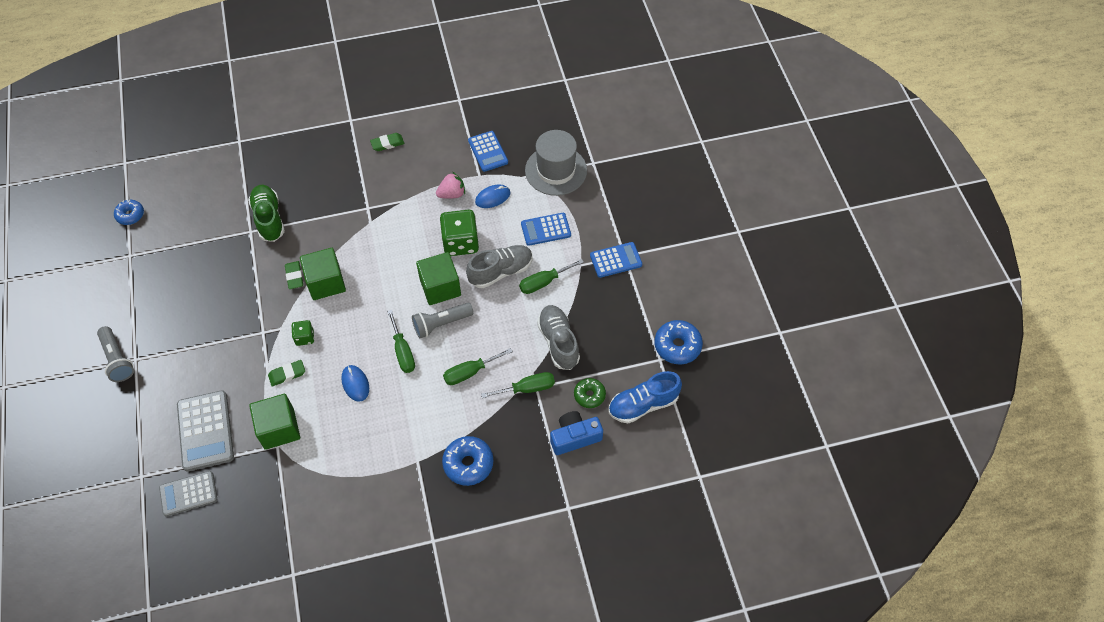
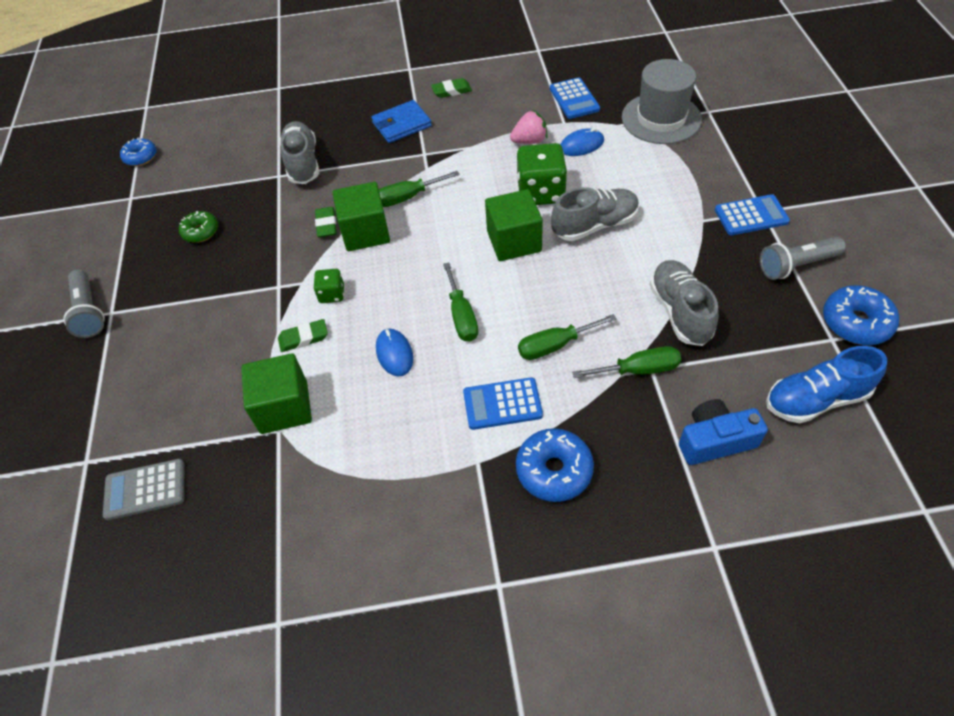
camera: 10 degrees right, 5 degrees down
grey calculator [177,390,234,472] -> none
green shoe [248,185,285,242] -> grey shoe [279,121,319,184]
grey flashlight [412,303,474,338] -> grey flashlight moved to [760,237,846,280]
green screwdriver [519,259,584,294] -> green screwdriver moved to [379,171,460,207]
blue calculator [521,213,571,246] -> blue calculator moved to [463,377,543,430]
green donut [574,378,606,408] -> green donut moved to [179,211,218,243]
none -> blue wallet [371,100,432,143]

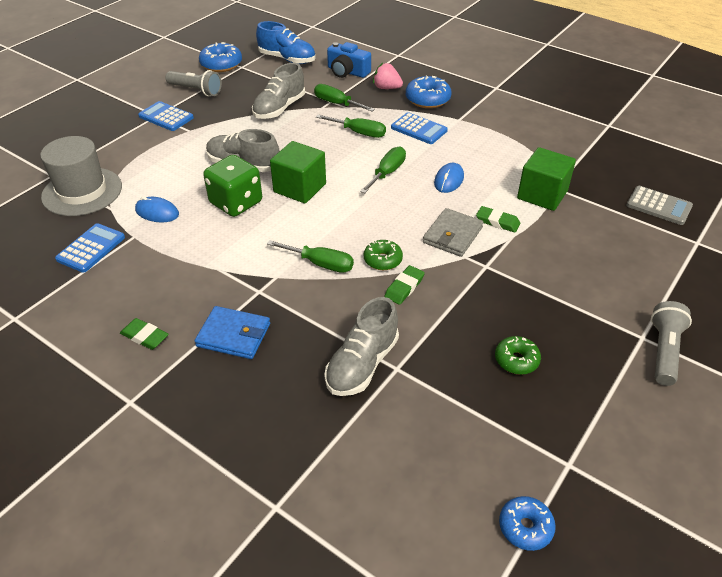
camera: 140 degrees left, 10 degrees down
green dice [313,269,344,303] -> grey wallet [423,208,484,257]
green cube [333,182,390,251] -> green donut [364,240,403,270]
pink strawberry [510,110,548,144] -> pink strawberry moved to [373,63,403,89]

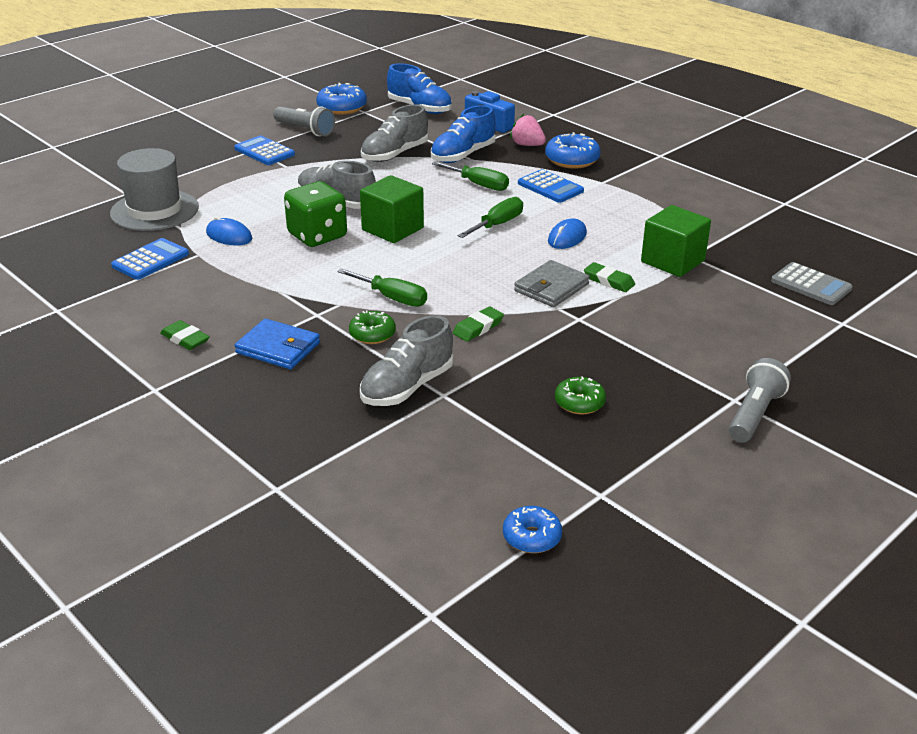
camera: 10 degrees right, 10 degrees down
green screwdriver [314,84,375,111] -> blue shoe [431,105,496,163]
green donut [364,240,403,270] -> green donut moved to [349,310,396,344]

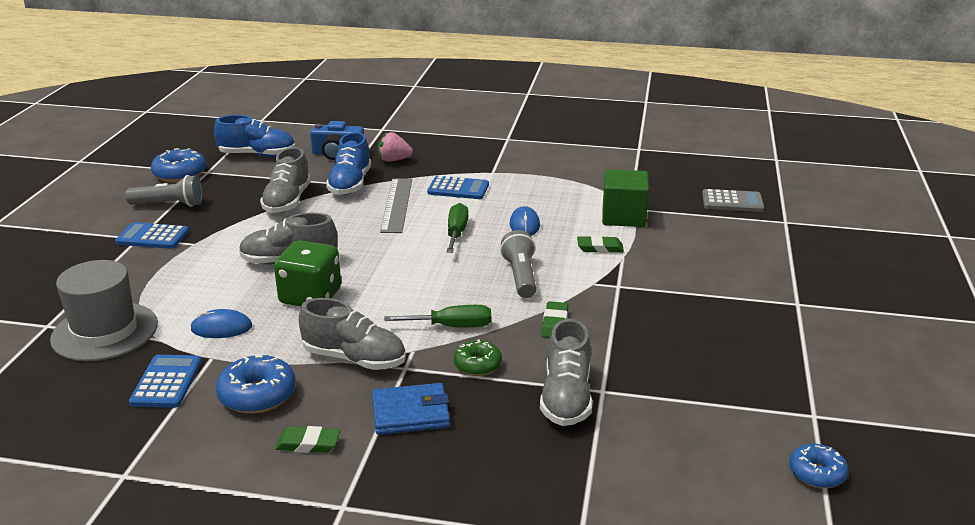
camera: 35 degrees left, 5 degrees down
green cube [360,175,424,243] -> none
green screwdriver [432,161,509,191] -> grey ruler [380,179,412,233]
grey wallet [514,260,590,307] -> none
blue donut [545,132,601,169] -> blue donut moved to [216,355,296,414]
green donut [555,376,606,415] -> none
grey flashlight [729,358,791,442] -> grey flashlight moved to [500,230,536,298]
none -> grey shoe [298,298,406,370]

